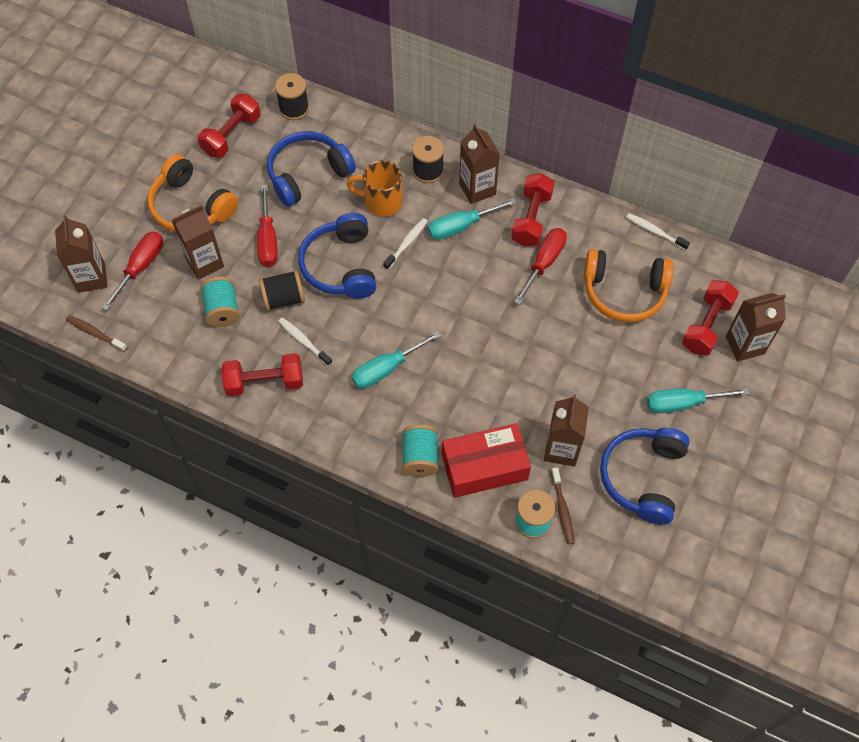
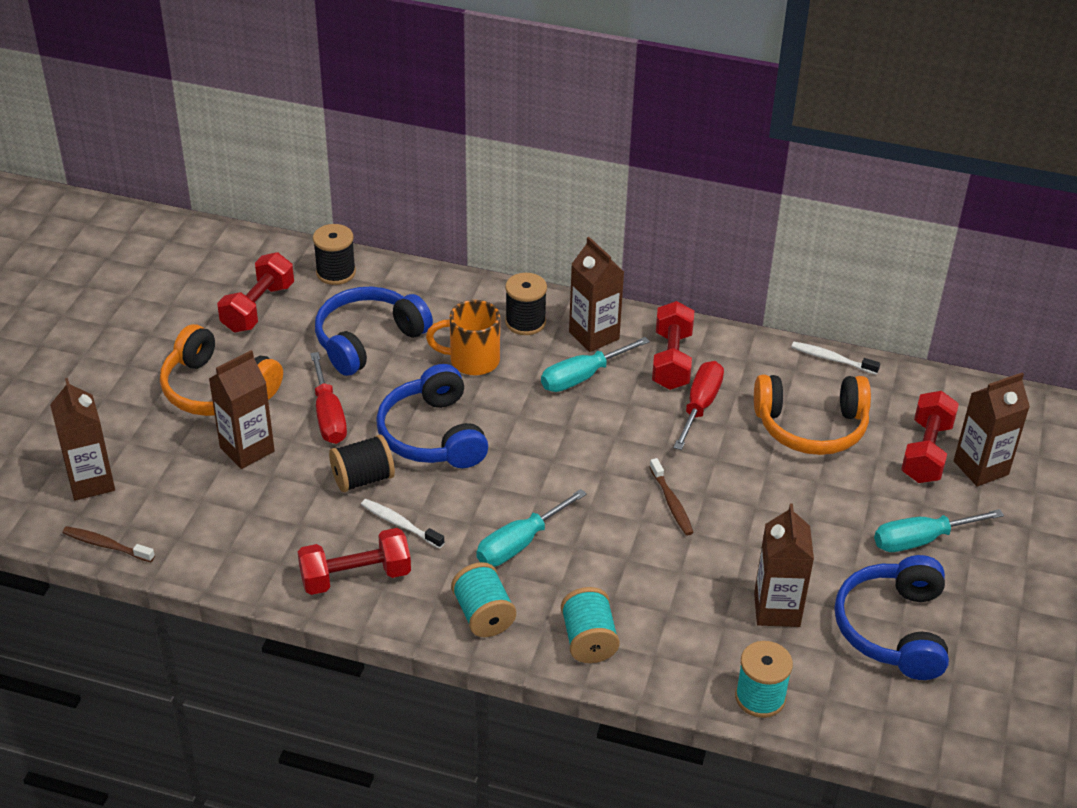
camera: 10 degrees left, 20 degrees down
red screwdriver [102,232,163,311] -> none
turquoise spool [201,277,240,327] -> turquoise spool moved to [451,562,516,637]
white toothbrush [383,218,428,270] -> none
red box [442,423,531,498] -> none
brown toothbrush [551,467,575,544] -> brown toothbrush moved to [650,458,694,536]

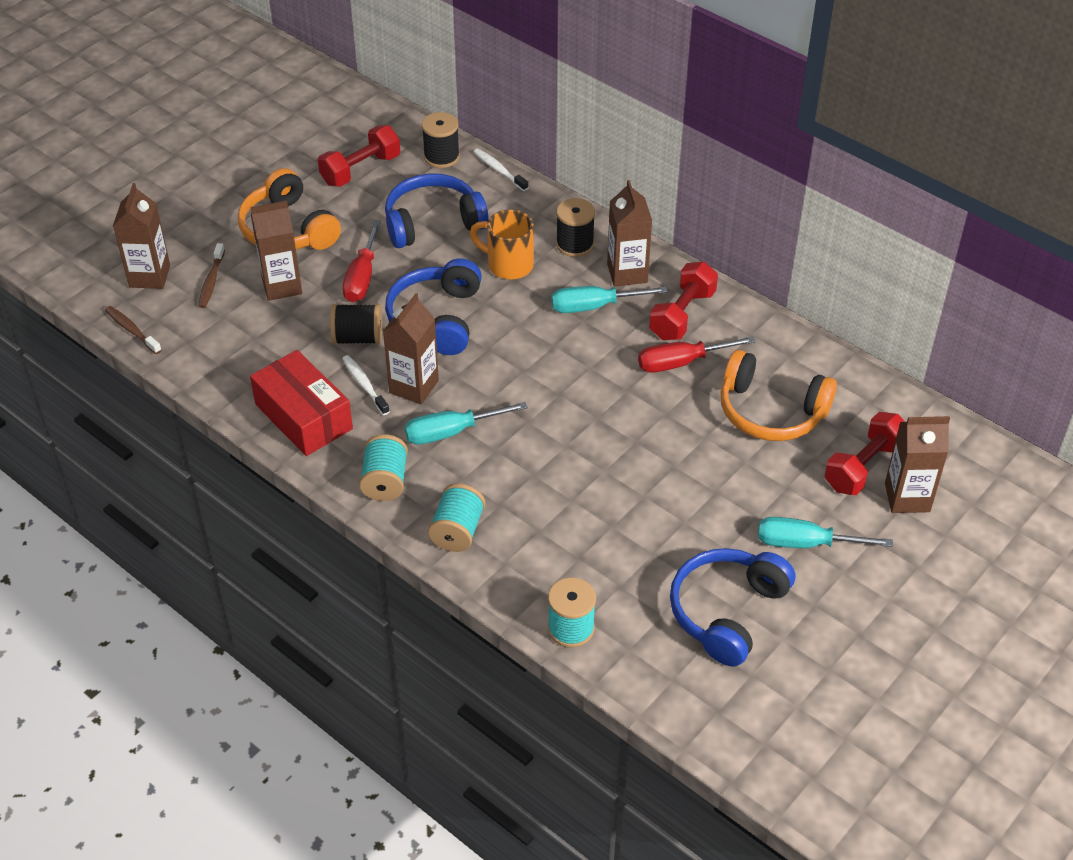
camera: 25 degrees right, 5 degrees up
red dumbbell [298,528,411,595] -> red box [250,350,353,456]
brown toothbrush [650,458,694,536] -> brown toothbrush moved to [199,243,225,308]
red screwdriver [673,361,724,450] -> red screwdriver turned 150 degrees counterclockwise [638,336,755,373]
brown carton [754,504,814,627] -> brown carton moved to [383,293,439,404]
white toothbrush [791,342,880,375] -> white toothbrush moved to [474,149,528,191]

